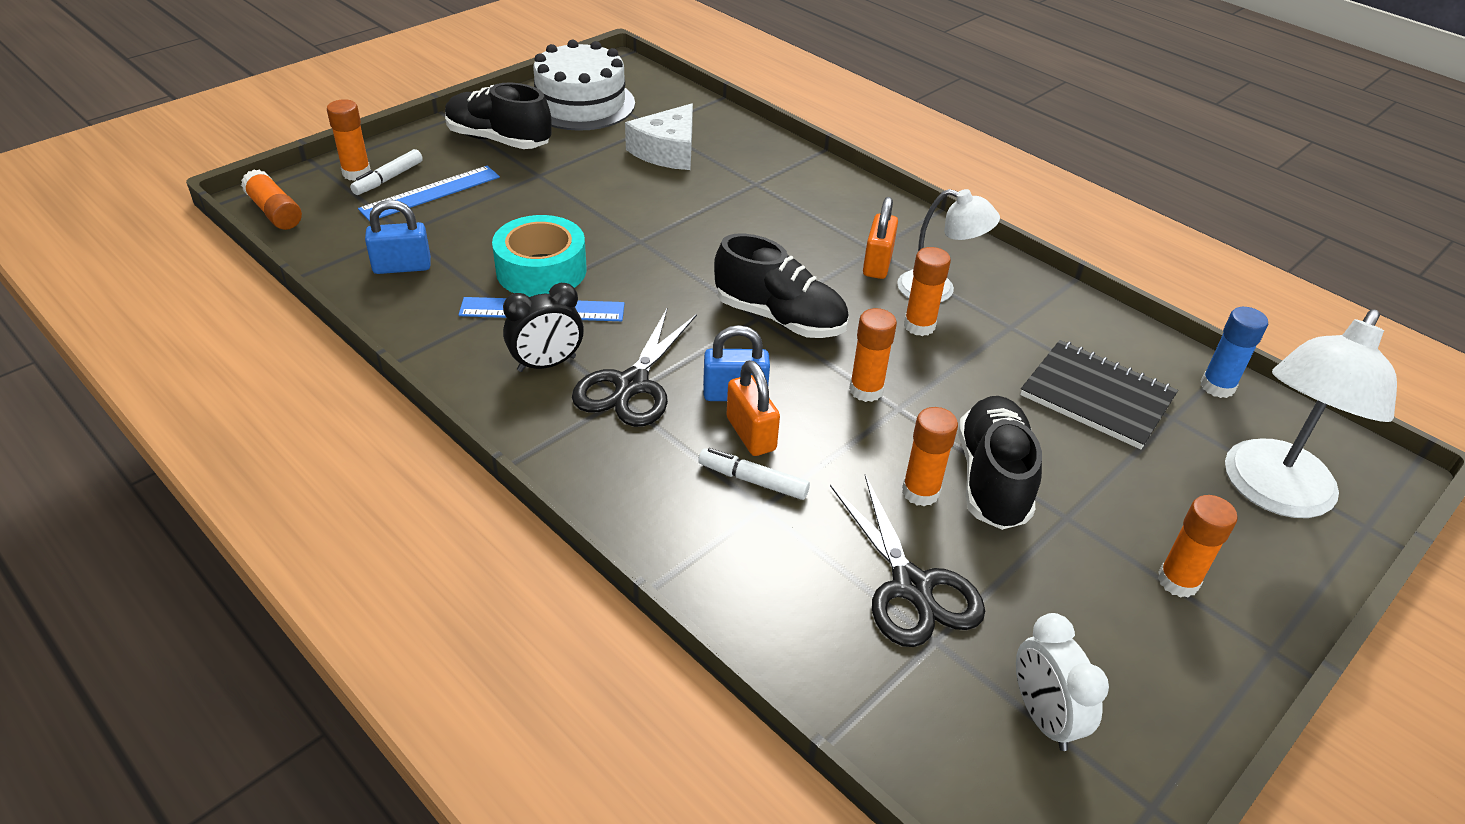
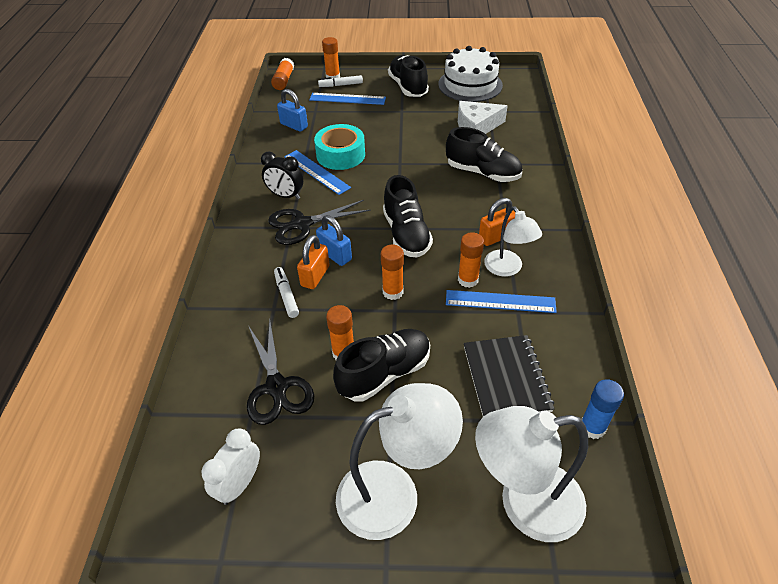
camera: 50 degrees right, 5 degrees up
black scissors [830,475,985,647] -> black scissors turned 45 degrees counterclockwise [247,321,314,425]
orange glue stick [1158,495,1238,598] -> white lamp [336,383,463,540]
none -> black shoe [446,127,522,182]
none -> blue ruler [446,290,557,313]

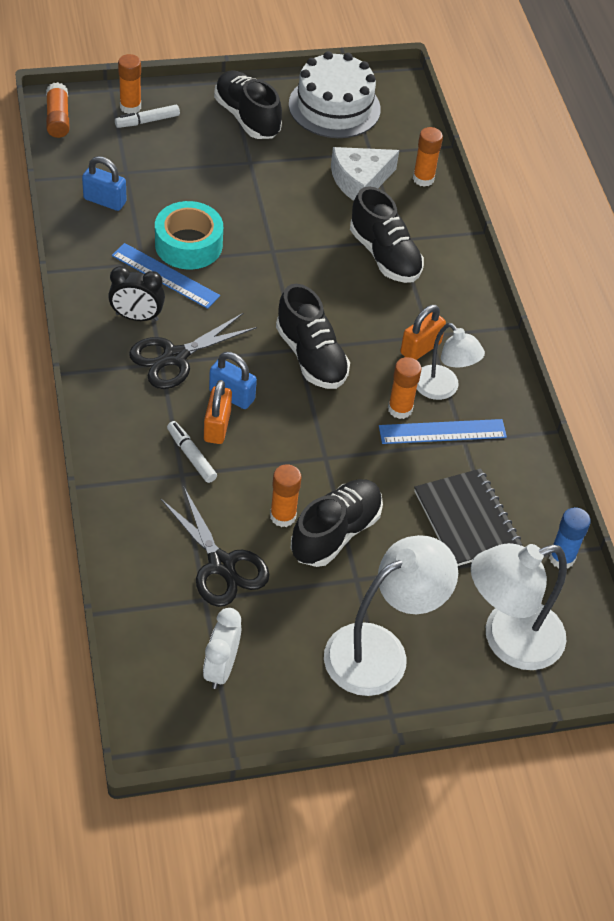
camera: 20 degrees left, 5 degrees up
blue ruler [309,93,386,105] -> none
orange glue stick [381,245,404,300] -> orange glue stick moved to [413,127,443,187]
black shoe [446,127,522,182] -> black shoe turned 45 degrees clockwise [350,186,424,283]

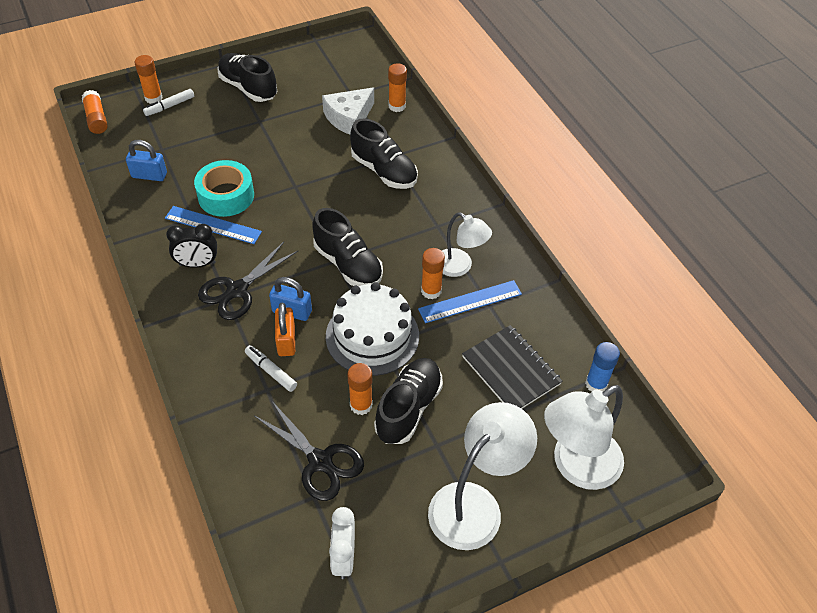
camera: 10 degrees left, 0 degrees up
white cake [289,51,381,138] -> white cake moved to [326,282,419,376]
orange padlock [400,305,446,360] -> none

